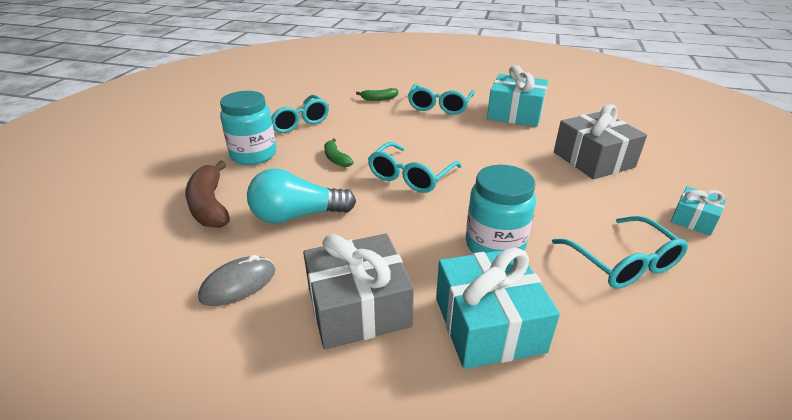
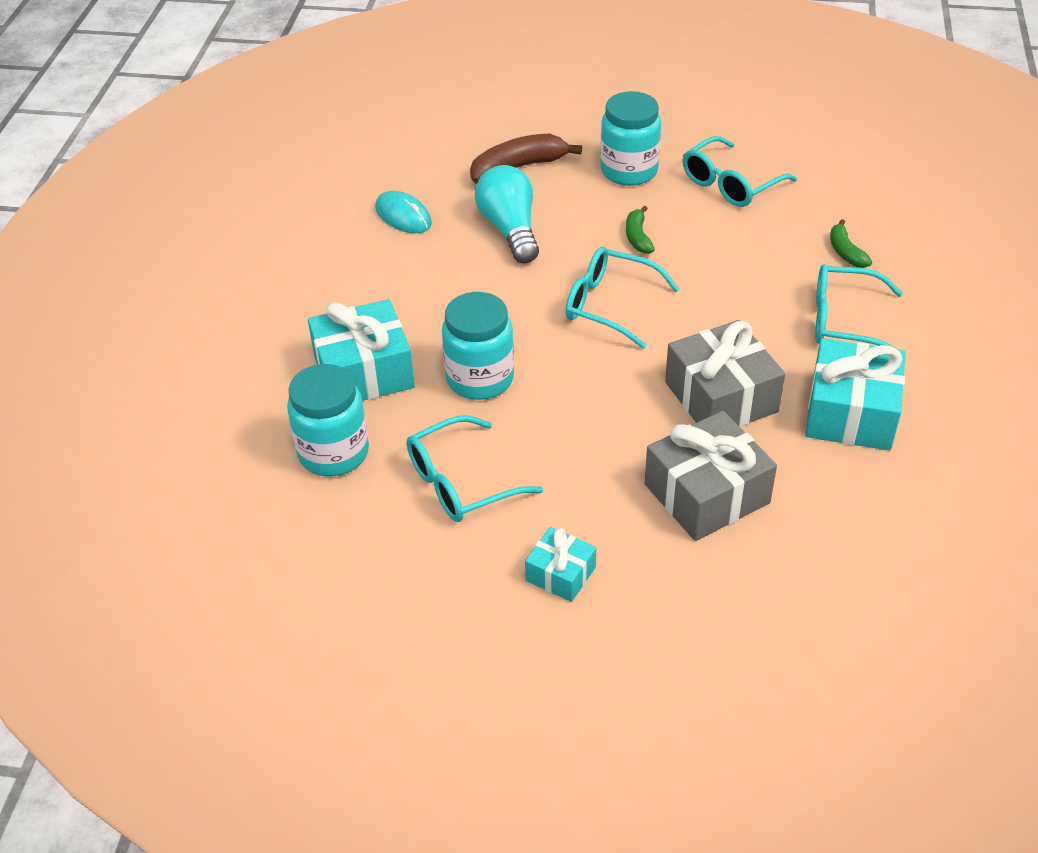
camera: 85 degrees right, 10 degrees up
grey mouse [198,255,276,306] -> turquoise mouse [375,191,432,233]
grey gift [303,234,414,349] -> grey gift moved to [665,320,785,427]
green banana [324,138,353,167] -> green banana turned 60 degrees counterclockwise [626,206,655,254]
none -> turquoise jar [287,364,369,476]

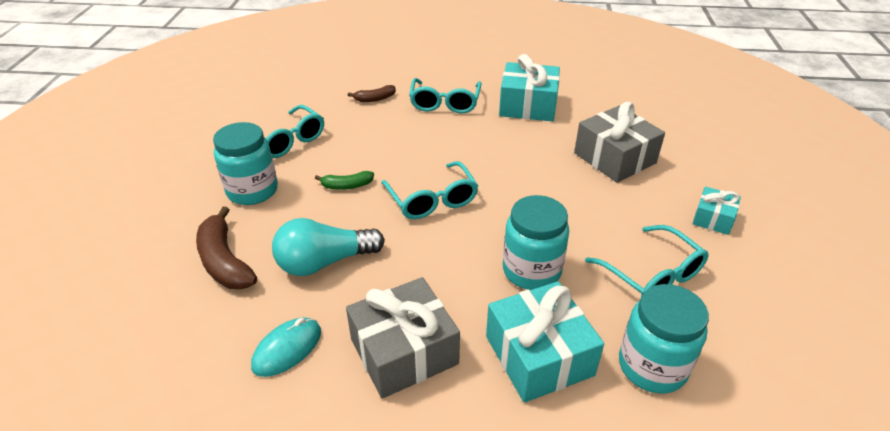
camera: 95 degrees left, 5 degrees down
turquoise glasses [565,247,679,349] -> turquoise glasses turned 45 degrees counterclockwise [381,161,478,219]
grey gift [665,320,785,427] -> grey gift moved to [346,277,460,399]
green banana [830,219,872,268] -> brown banana [348,85,396,102]

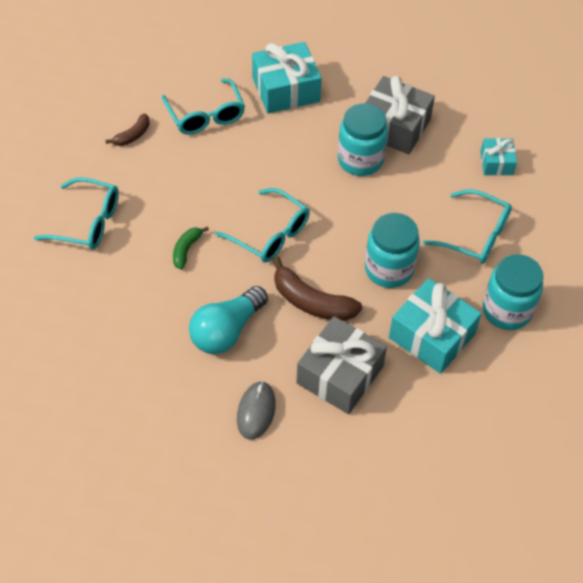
camera: 30 degrees left, 15 degrees up
brown banana [196,206,257,289] -> brown banana moved to [272,257,362,321]
turquoise jar [213,122,278,205] -> turquoise jar moved to [338,103,388,176]
turquoise mouse [251,317,321,377] -> grey mouse [237,381,276,440]
green banana [315,171,374,190] -> green banana turned 150 degrees clockwise [173,226,209,270]

